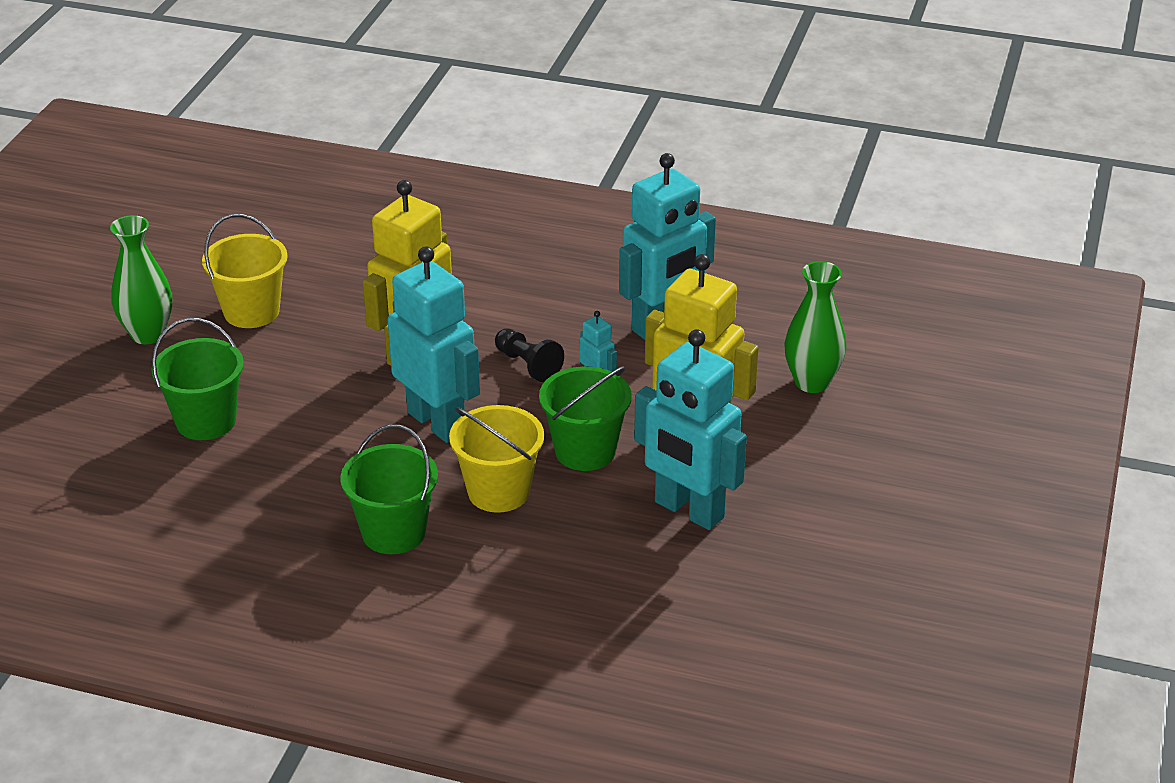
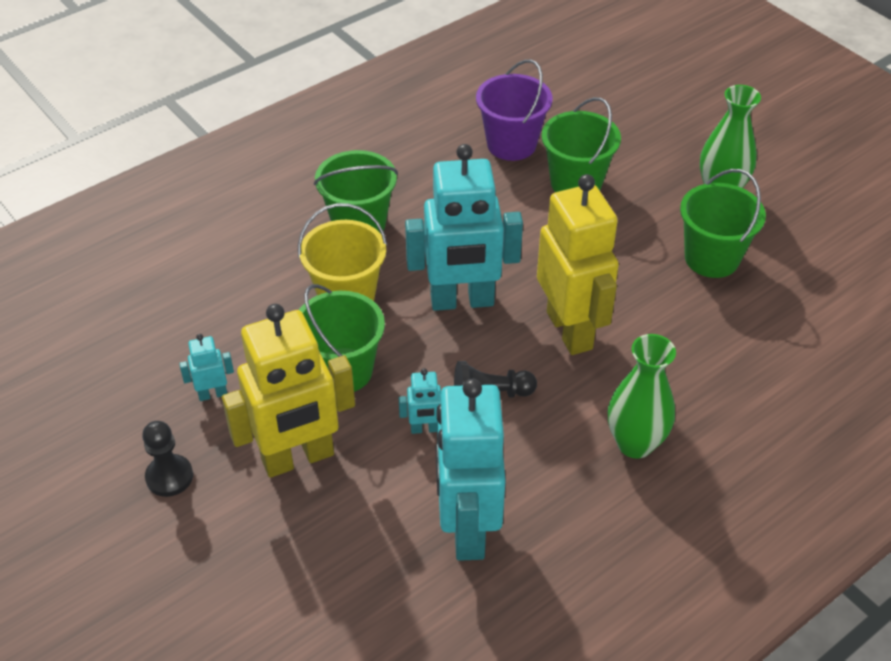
camera: 125 degrees right, 10 degrees up
yellow bucket [202,214,288,328] -> green bucket [680,169,766,278]
turquoise robot [634,329,747,530] -> turquoise robot [179,334,234,401], size x0.42
green vase [784,261,847,393] -> green vase moved to [608,334,676,459]
none -> black pawn [142,421,193,497]
none -> purple bucket [476,59,553,161]

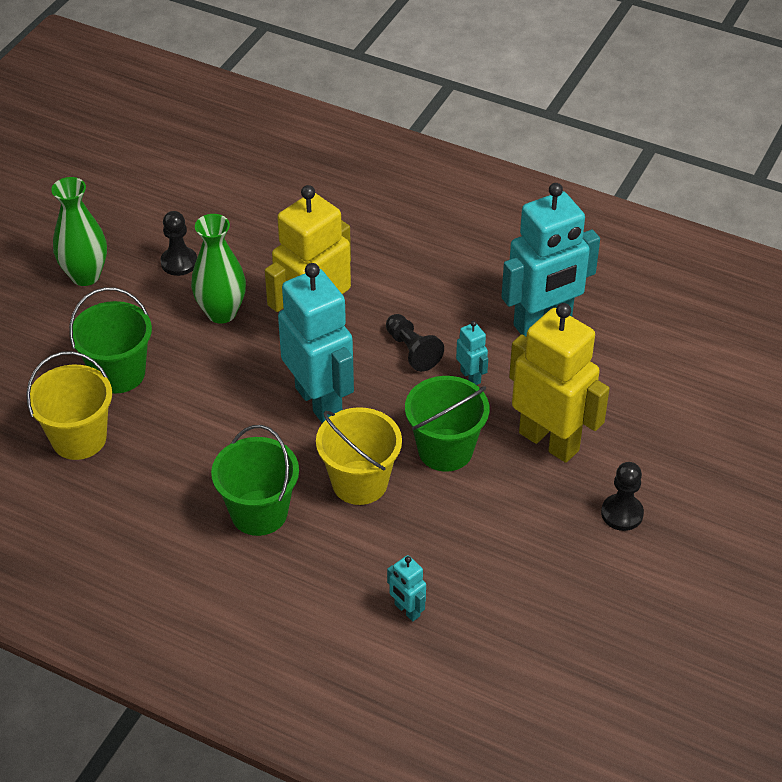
camera: 115 degrees left, 0 degrees up
turquoise robot [179,334,234,401] -> turquoise robot moved to [387,555,426,621]
purple bucket [476,59,553,161] -> yellow bucket [26,351,112,460]
green vase [608,334,676,459] -> green vase moved to [191,214,246,324]
green bucket [680,169,766,278] -> black pawn [160,211,197,276]

